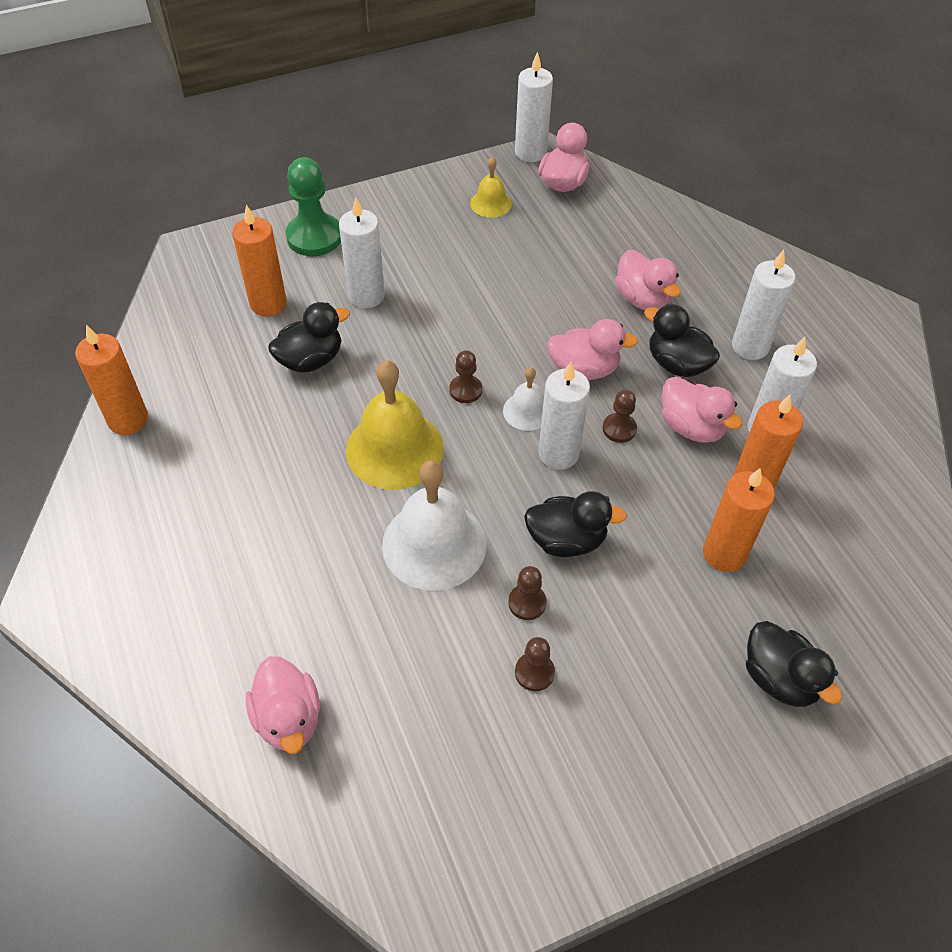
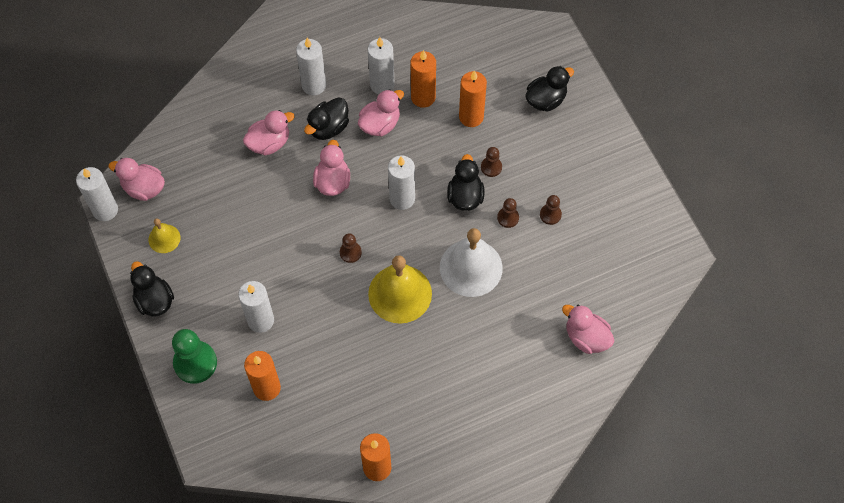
camera: 90 degrees left, 10 degrees up
pink duck [246,656,320,754] -> pink duck turned 120 degrees counterclockwise [562,305,614,354]
black duck [268,302,350,373] -> black duck moved to [130,261,174,317]
white bell [503,367,544,431] -> none
brown pawn [603,390,637,443] -> brown pawn moved to [481,147,502,177]

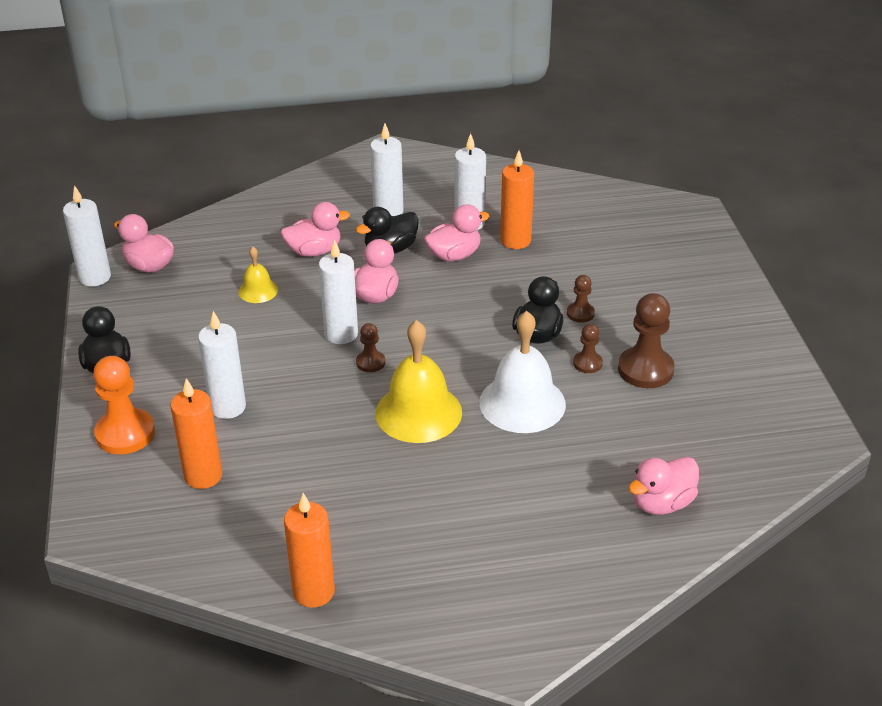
camera: 15 degrees right, 25 degrees down
yellow bell [148,218,180,253] -> yellow bell moved to [238,247,278,303]
green pawn [172,329,217,384] -> orange pawn [93,356,155,454]
white candle [388,155,415,210] -> white candle moved to [319,239,358,344]
orange candle [459,70,487,127] -> none
black duck [526,66,574,112] -> none
brown pawn [540,195,562,225] -> brown pawn [618,293,675,388], size x1.89
pink duck [562,305,614,354] -> pink duck turned 90 degrees counterclockwise [628,457,699,515]

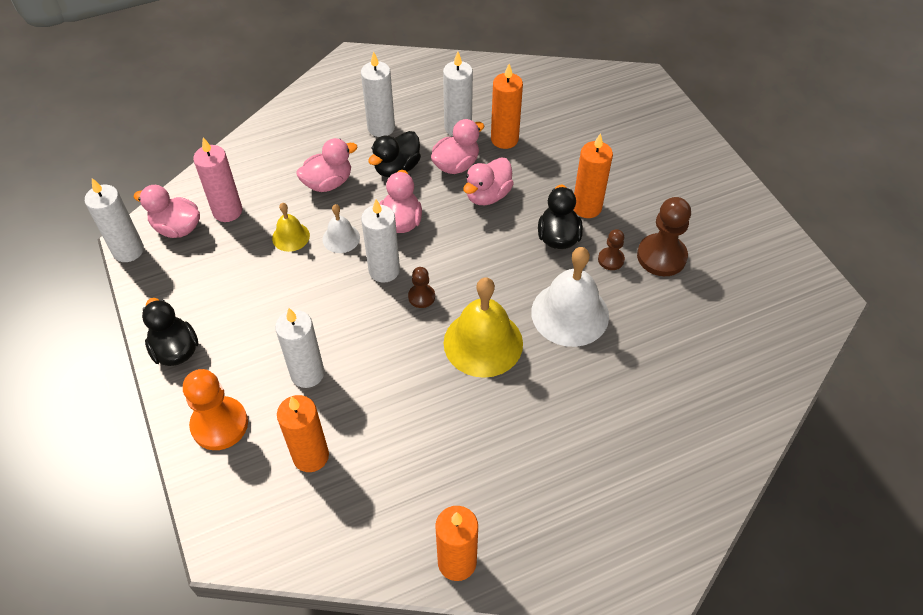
camera: 15 degrees left, 15 degrees up
brown pawn [567,275,595,323] -> orange candle [574,133,613,218]
pink duck [628,457,699,515] -> pink duck moved to [463,157,514,205]
none -> pink candle [193,137,242,222]
none -> white bell [322,204,360,253]

